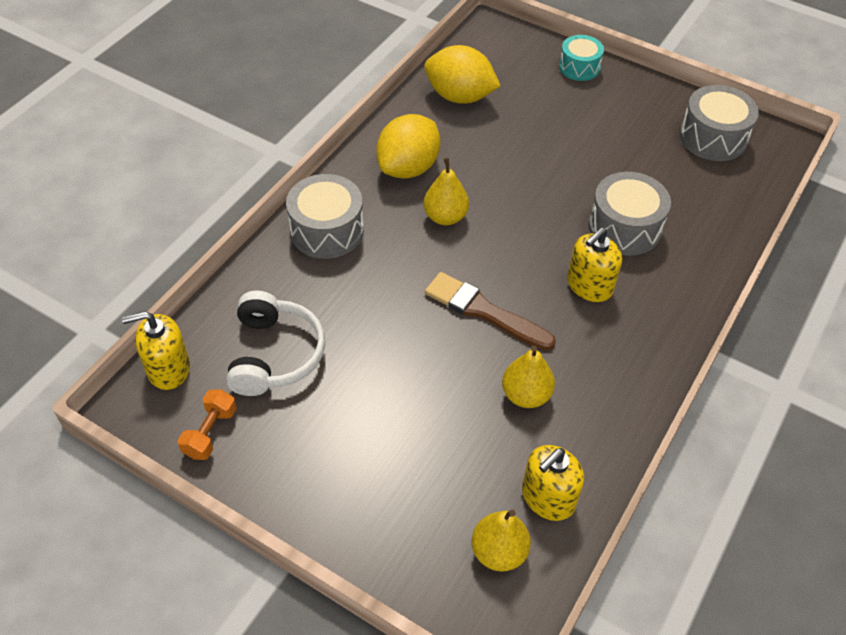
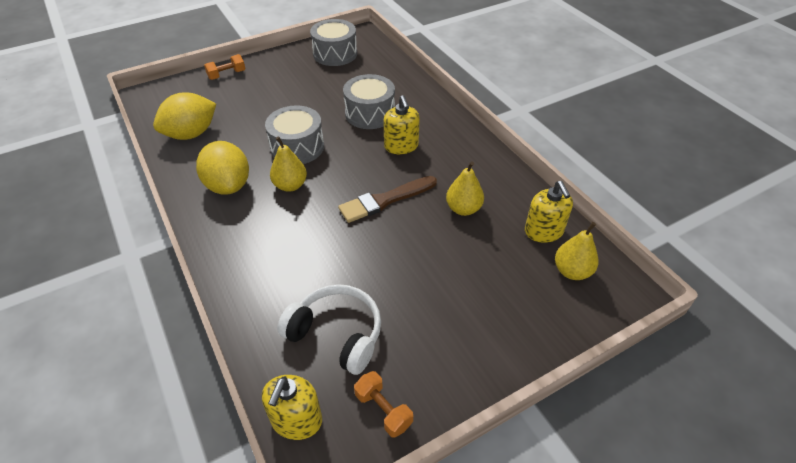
camera: 60 degrees left, 5 degrees down
grey drum [286,174,364,259] -> grey drum moved to [265,105,324,164]
turquoise drum [559,35,604,81] -> orange dumbbell [204,54,245,80]

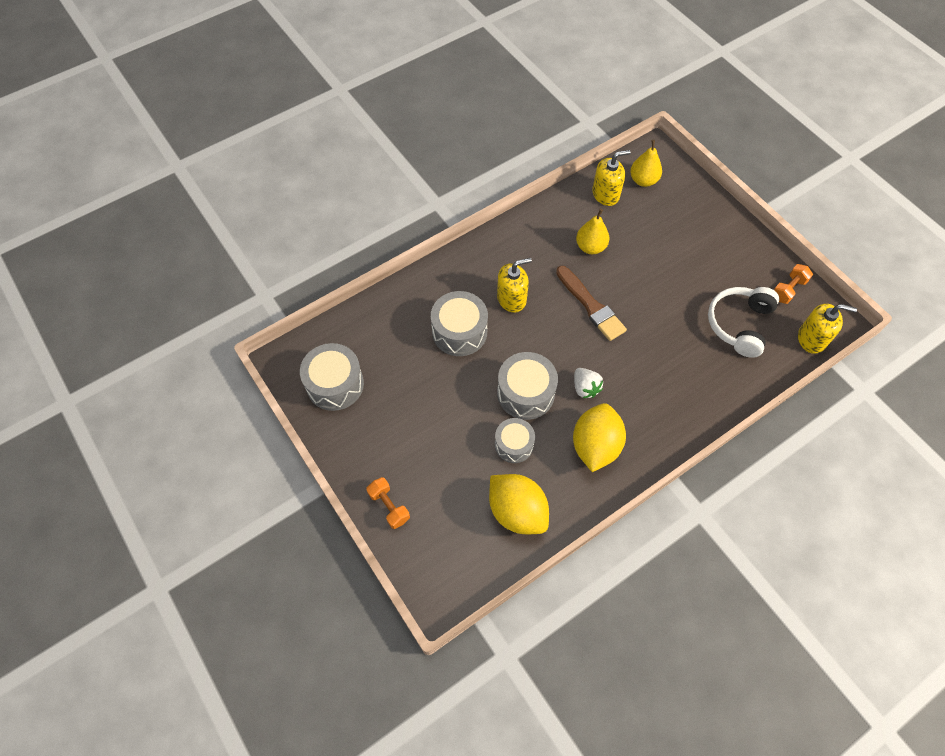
camera: 95 degrees left, 15 degrees up
yellow lemon [196,141,249,195] -> yellow lemon turned 45 degrees counterclockwise [573,403,626,472]
yellow pear [270,136,307,192] -> white strawberry [574,368,603,398]
none -> grey drum [495,418,535,463]

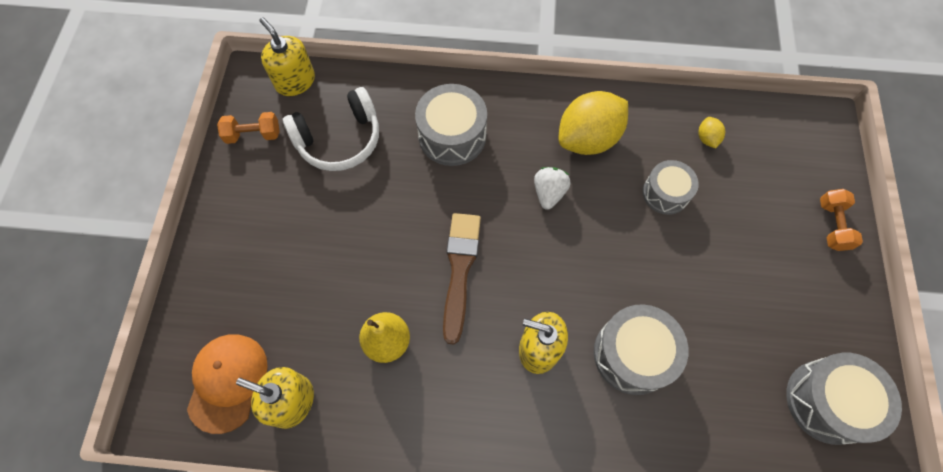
camera: 140 degrees left, 5 degrees up
yellow lemon [489,474,549,534] -> yellow lemon [698,117,725,148], size x0.43
grey drum [497,352,558,420] -> grey drum moved to [415,84,487,166]
yellow pear [630,140,662,187] -> orange cap [187,334,268,434]

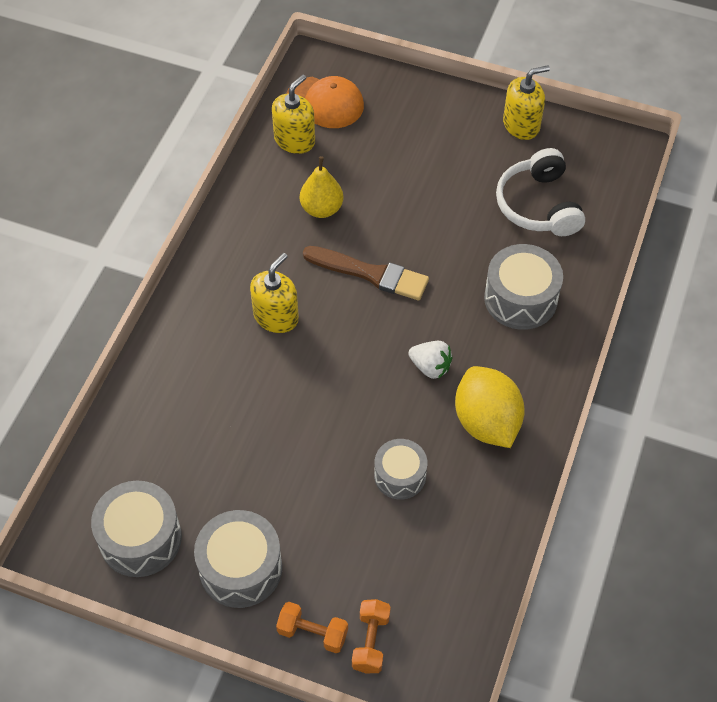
camera: 105 degrees right, 10 degrees down
orange dumbbell [217,112,280,144] -> orange dumbbell moved to [352,599,391,673]
yellow soap dispenser [259,17,315,96] -> yellow soap dispenser moved to [503,65,550,140]
grey drum [594,304,688,395] -> grey drum moved to [194,510,282,608]
yellow lemon [698,117,725,148] -> none

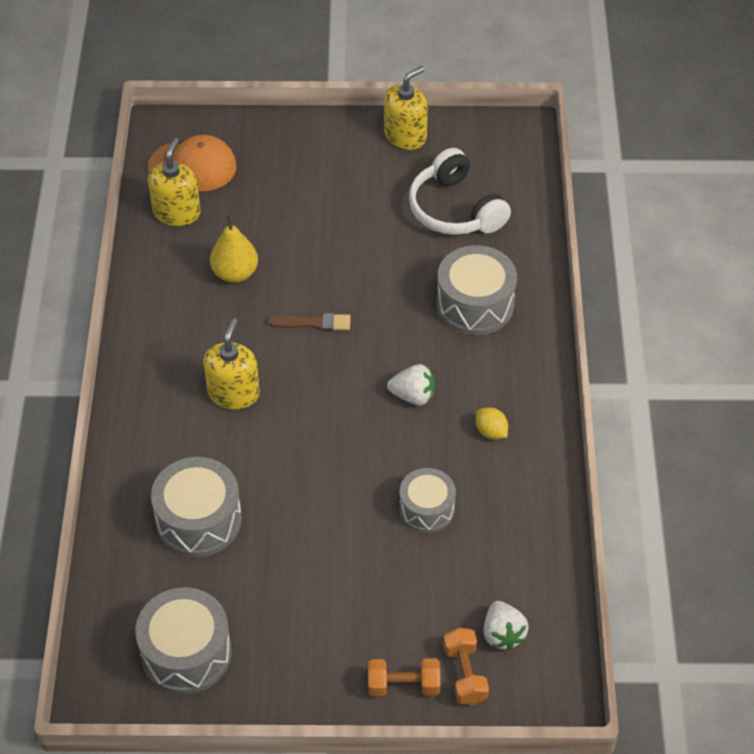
camera: 20 degrees left, 5 degrees down
grey drum [194,510,282,608] -> grey drum moved to [151,457,242,557]
brown brush [303,246,429,300] -> brown brush [268,313,351,331], size x0.59
yellow lemon [455,366,525,448] -> yellow lemon [476,407,508,439], size x0.43
none -> white strawberry [483,601,529,651]

